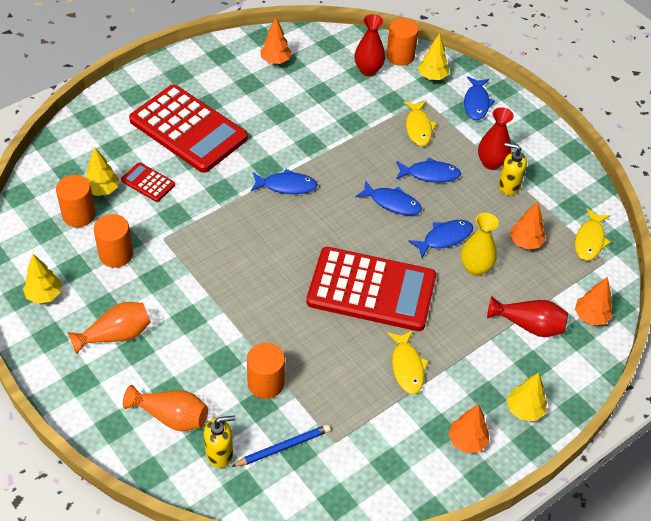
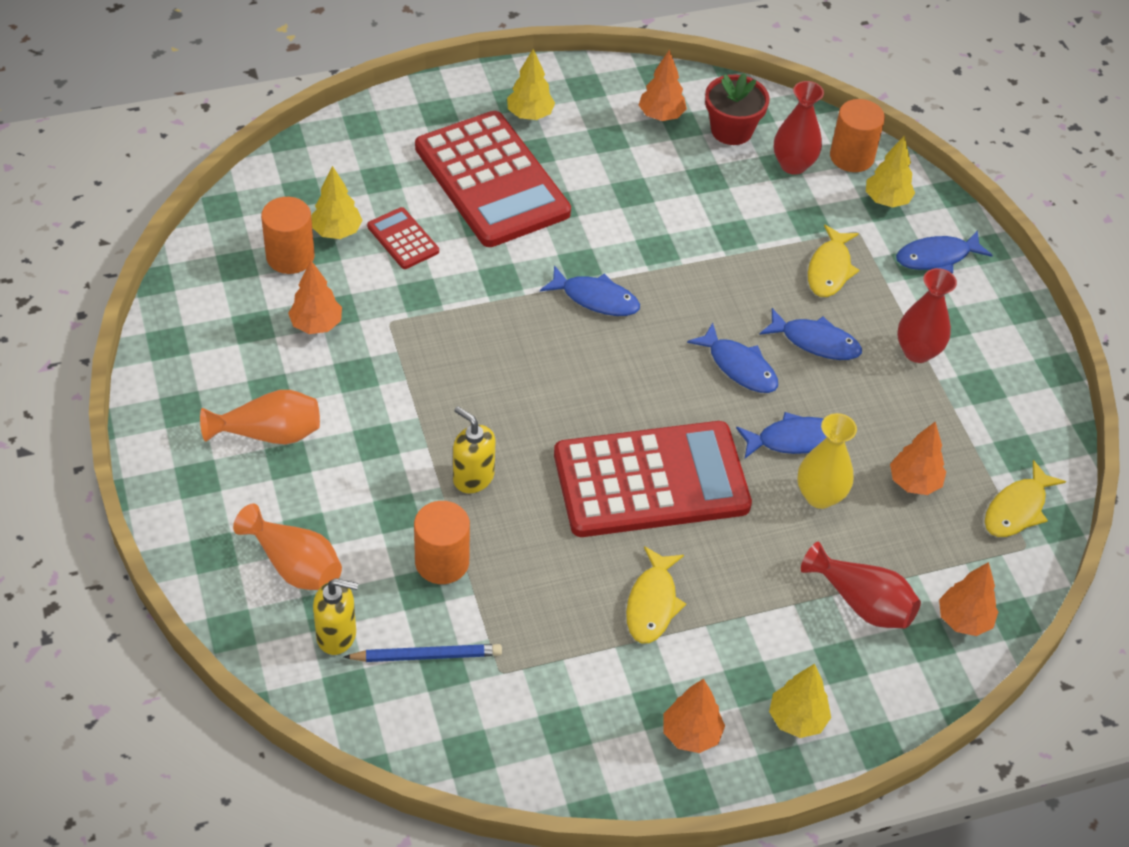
camera: 20 degrees right, 0 degrees up
yellow tree [23,254,62,304] -> yellow tree moved to [507,49,555,120]
orange cylinder [94,214,133,268] -> orange tree [288,260,342,334]
red calculator [307,247,436,331] -> red calculator turned 45 degrees counterclockwise [554,421,752,537]
blue fish [464,76,495,120] -> blue fish turned 45 degrees clockwise [896,230,993,274]
yellow soap dispenser [498,142,527,196] -> yellow soap dispenser moved to [453,406,495,493]
none -> red flower pot [705,73,770,145]

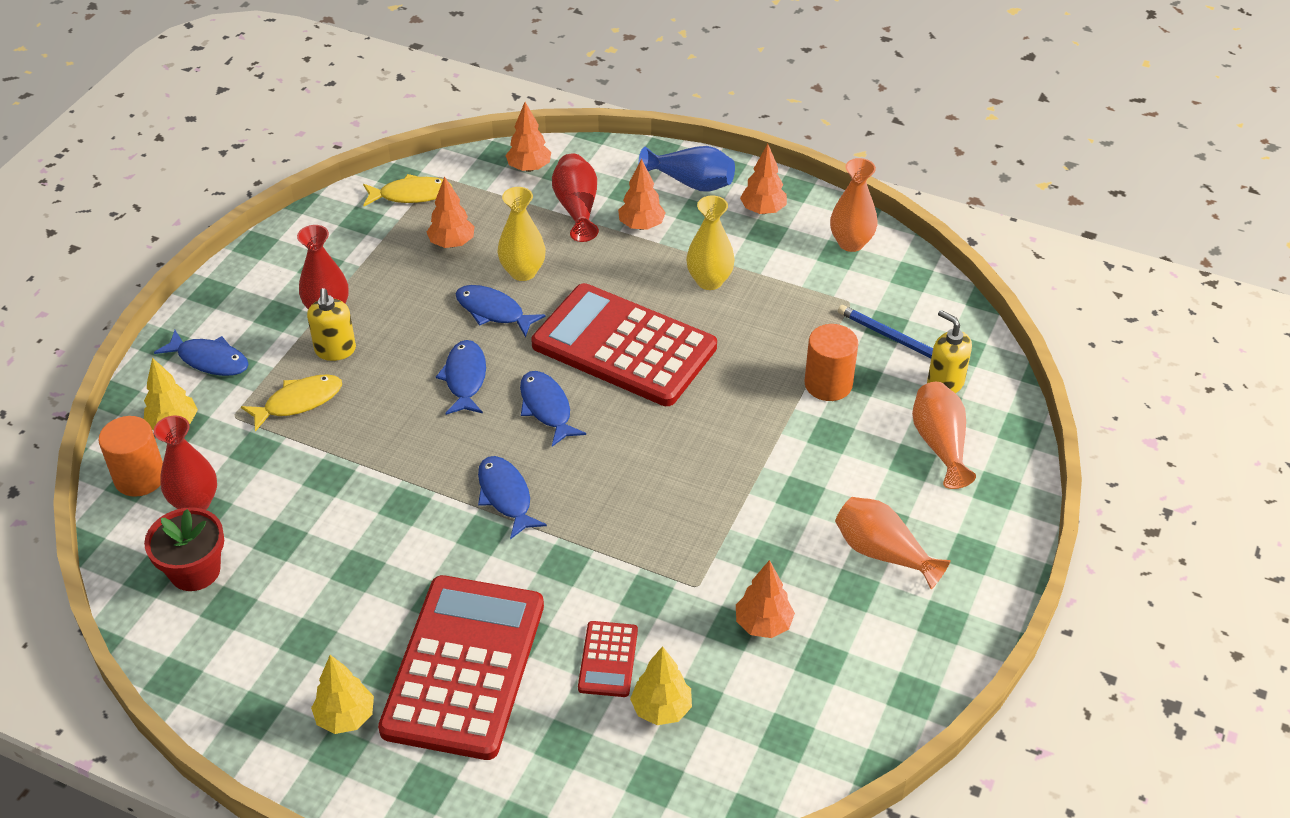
camera: 135 degrees left, 5 degrees down
orange cylinder [261,197,314,274] -> none
yellow soap dispenser [453,406,495,493] -> yellow soap dispenser moved to [307,288,356,361]
yellow fish [626,546,686,644] -> yellow vase [686,196,735,290]
orange tree [639,49,687,121] -> orange tree moved to [618,158,666,230]
blue fish [759,308,862,360] -> blue fish moved to [520,371,586,447]
yellow tree [769,664,831,738] -> blue vase [638,146,735,192]
none -> orange vase [830,158,878,252]

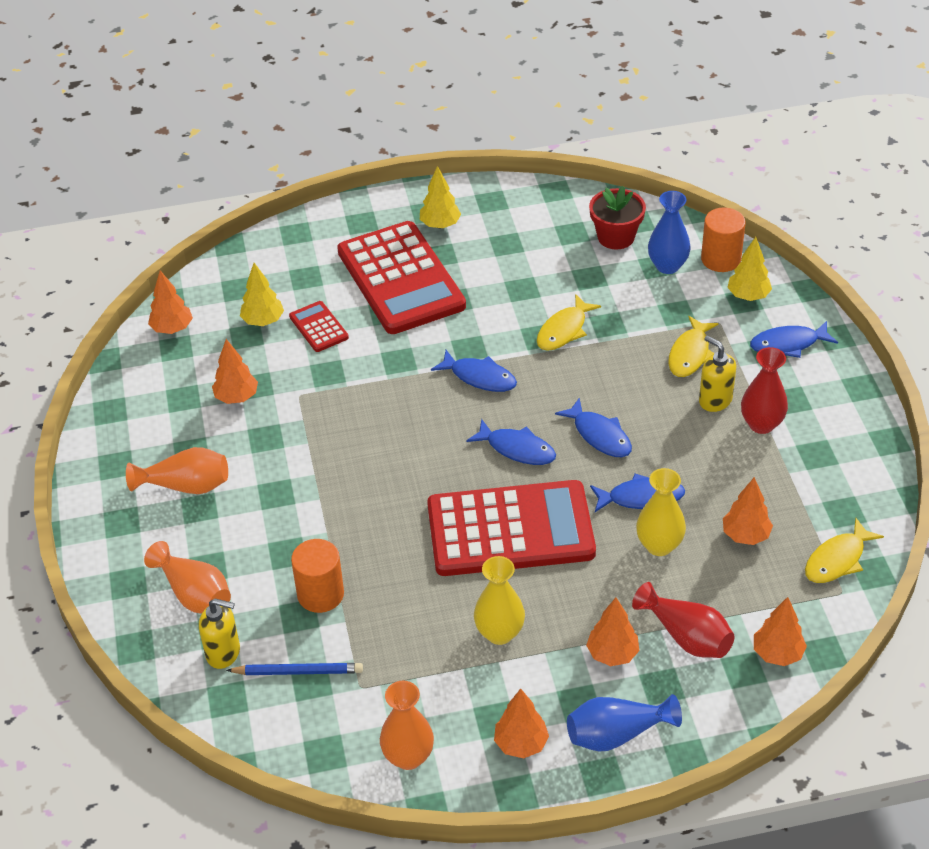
camera: 145 degrees right, 0 degrees up
red vase [154,416,217,510] -> blue vase [648,191,691,274]
none -> orange tree [148,270,193,334]
none -> yellow fish [537,294,601,351]

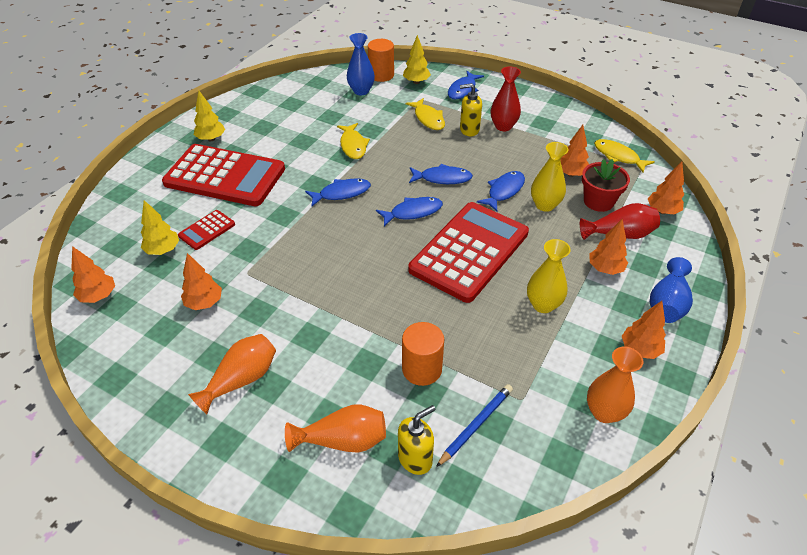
camera: 50 degrees left, 0 degrees up
red calculator [289,301,349,352] -> red calculator turned 60 degrees counterclockwise [178,210,235,250]
red flower pot [589,186,646,249] -> red flower pot moved to [582,159,630,212]
yellow fish [805,518,884,583] -> yellow fish turned 135 degrees clockwise [594,139,655,172]

